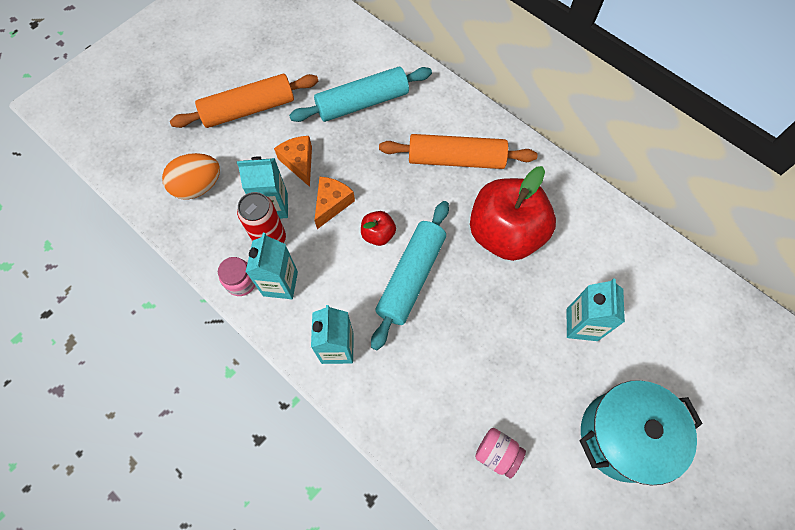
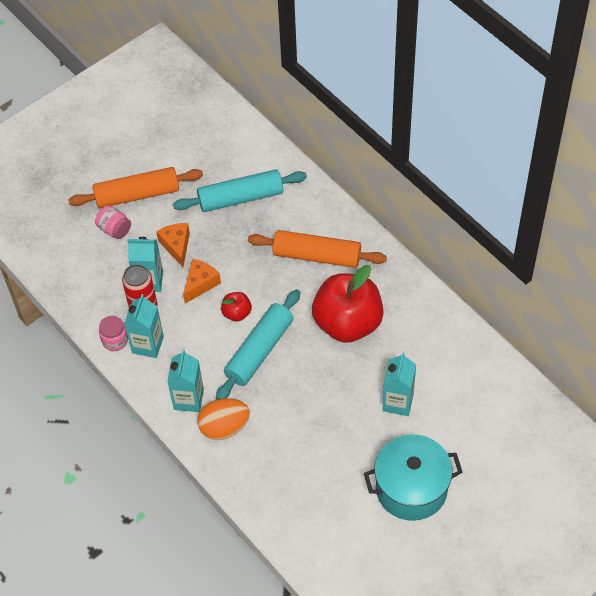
camera: 10 degrees right, 10 degrees down
orange egg [162,153,220,200] -> orange egg moved to [197,398,250,440]
pink jar [475,428,526,478] -> pink jar moved to [95,205,131,239]

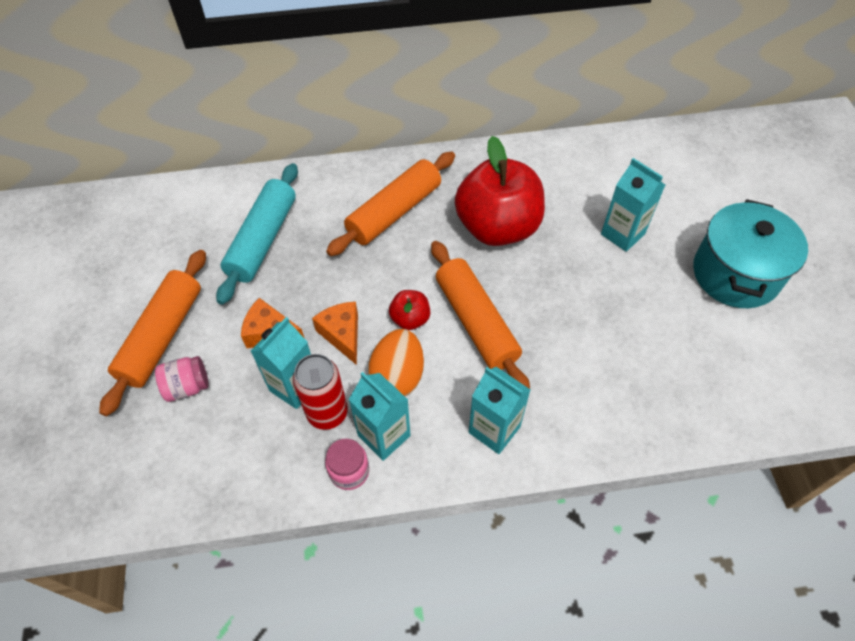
camera: 60 degrees left, 0 degrees up
orange egg [197,398,250,440] -> orange egg moved to [368,329,424,397]
turquoise rolling pin [216,289,300,400] -> orange rolling pin [431,241,530,389]

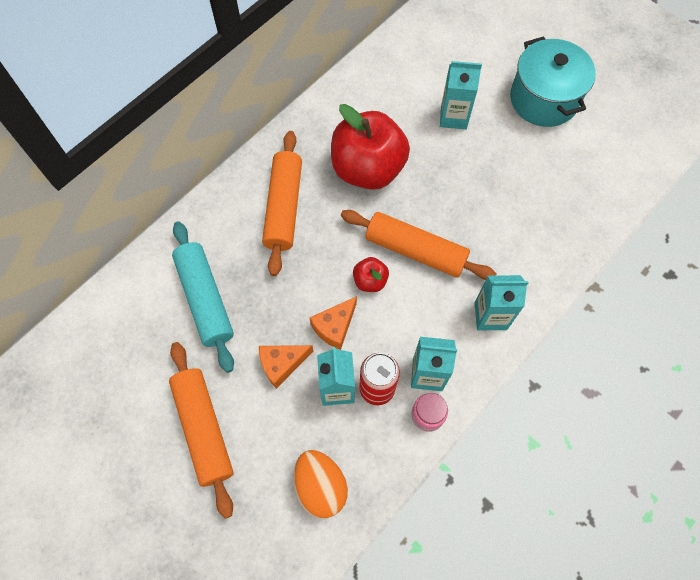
camera: 40 degrees left, 10 degrees up
pink jar [155,356,209,402] -> none
orange cheese [312,302,358,365] -> orange cheese turned 75 degrees counterclockwise [310,296,357,350]
orange egg [368,329,424,397] -> orange egg moved to [294,450,348,518]

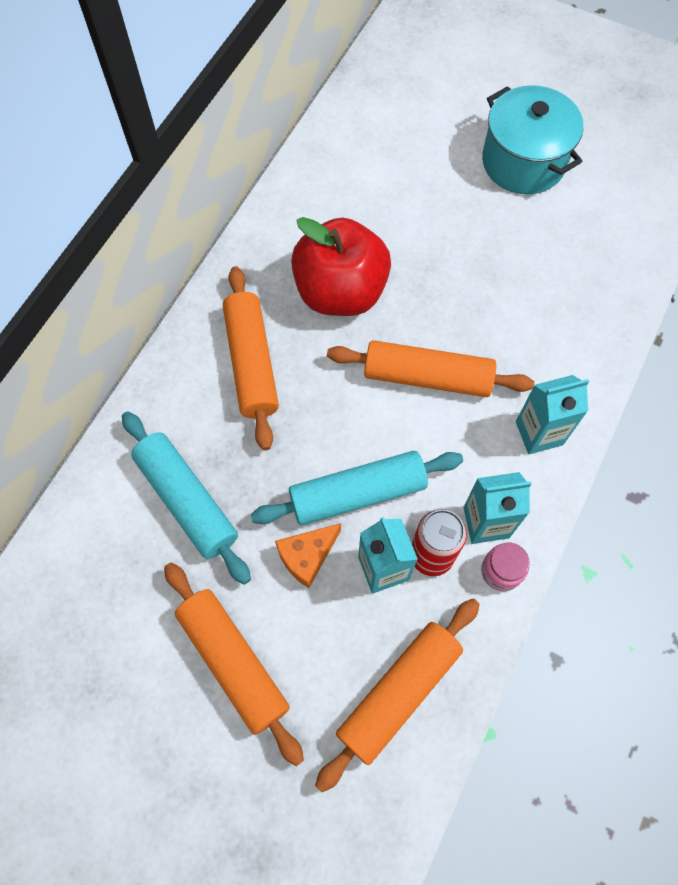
camera: 15 degrees left, 0 degrees up
orange egg [294,450,348,518] -> orange rolling pin [315,599,480,792]
orange cheese [310,296,357,350] -> turquoise rolling pin [251,451,463,525]
red apple [353,257,389,292] -> none
turquoise carton [440,61,482,129] -> none

